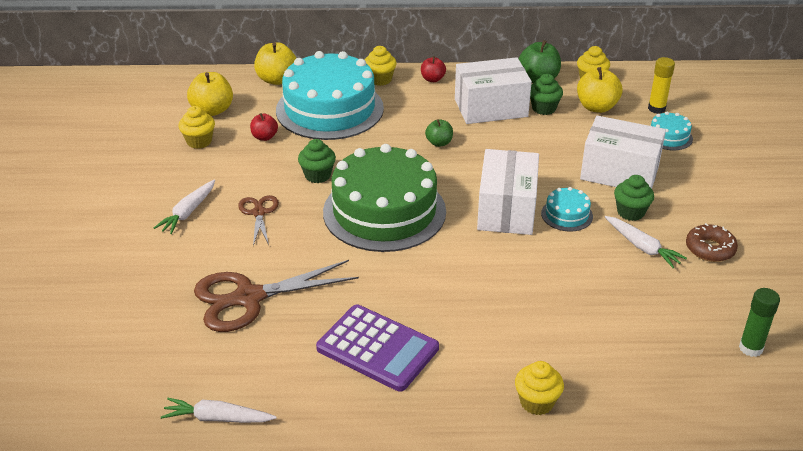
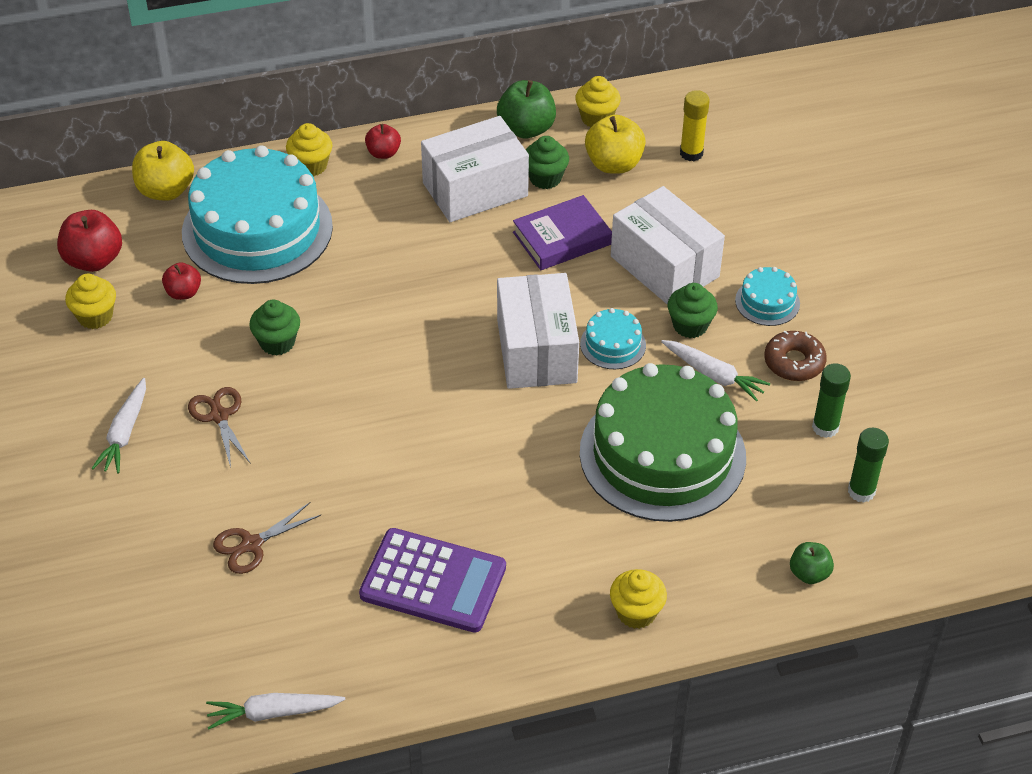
camera: 15 degrees left, 10 degrees up
yellow apple [187,72,233,116] -> red apple [57,210,122,272]
brown scissors [194,260,359,332] -> brown scissors [213,502,321,574], size x0.53
green cake [323,144,446,252] -> green cake moved to [580,363,746,522]
green apple [425,119,453,147] -> green apple moved to [790,542,834,584]
white box [580,116,666,189] -> white box turned 45 degrees clockwise [611,186,725,305]
turquoise cake [651,112,693,150] -> turquoise cake moved to [735,267,800,326]
none -> purple book [513,195,612,270]
none -> green glue stick [812,363,851,438]

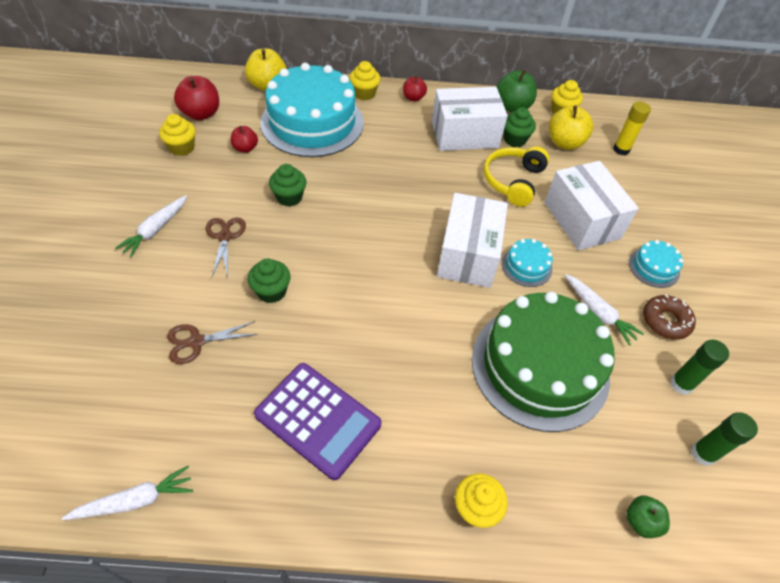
camera: 15 degrees right, 5 degrees up
white carrot [206,693,345,729] -> white carrot turned 150 degrees clockwise [61,466,193,520]
purple book [513,195,612,270] -> yellow headphones [484,146,549,207]
green cupcake [668,283,718,338] -> green cupcake moved to [248,259,291,303]

